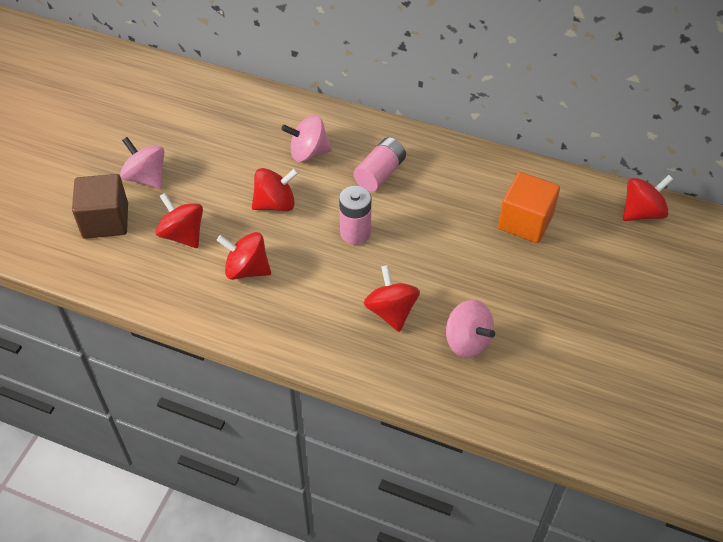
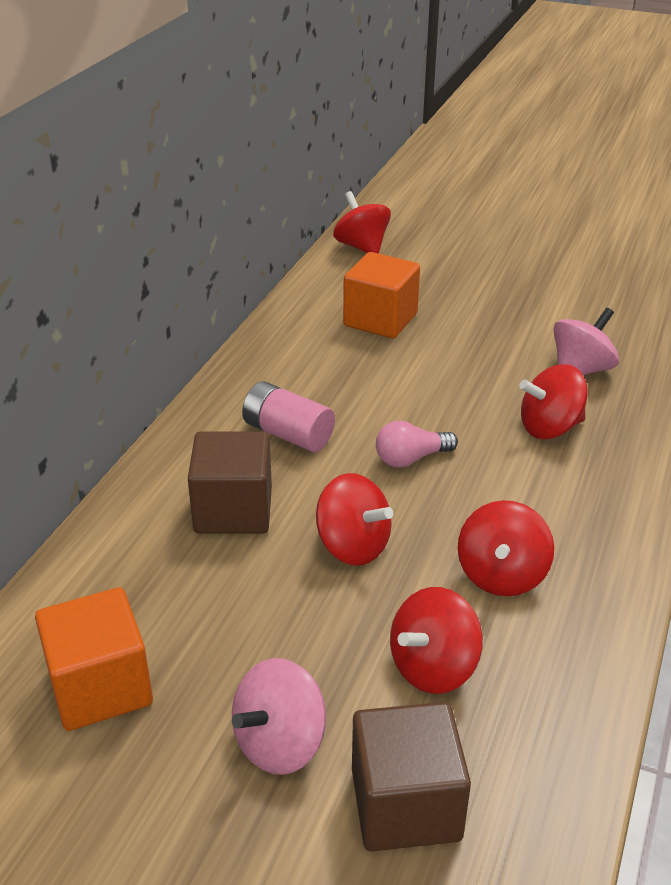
camera: 90 degrees left, 15 degrees down
red spinning top [252,168,298,212] -> red spinning top turned 150 degrees clockwise [316,473,393,565]
pink spinning top [281,115,332,162] -> brown cube [188,432,272,534]
pink battery [339,186,371,245] -> pink light bulb [376,421,458,467]
none -> orange cube [35,587,153,731]

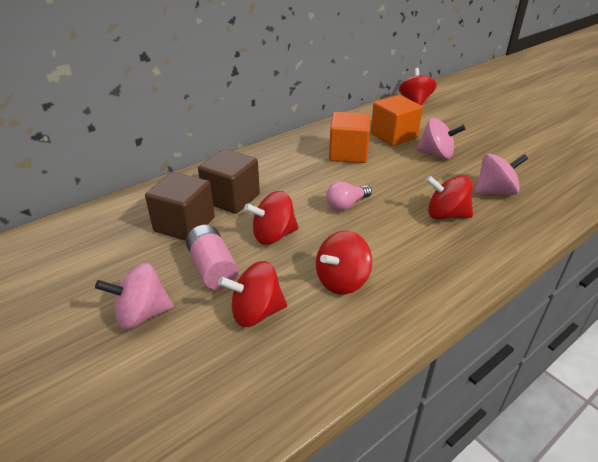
camera: 30 degrees right, 0 degrees up
orange cube [35,587,153,731] -> orange cube moved to [329,112,370,163]
pink battery [242,381,335,452] -> pink battery moved to [186,225,239,290]
red spinning top [316,473,393,565] -> red spinning top turned 90 degrees clockwise [244,191,298,245]
brown cube [352,702,471,851] -> brown cube moved to [145,172,215,241]
pink light bulb [376,421,458,467] -> pink light bulb turned 45 degrees counterclockwise [326,181,372,211]
none -> pink spinning top [416,118,466,159]

